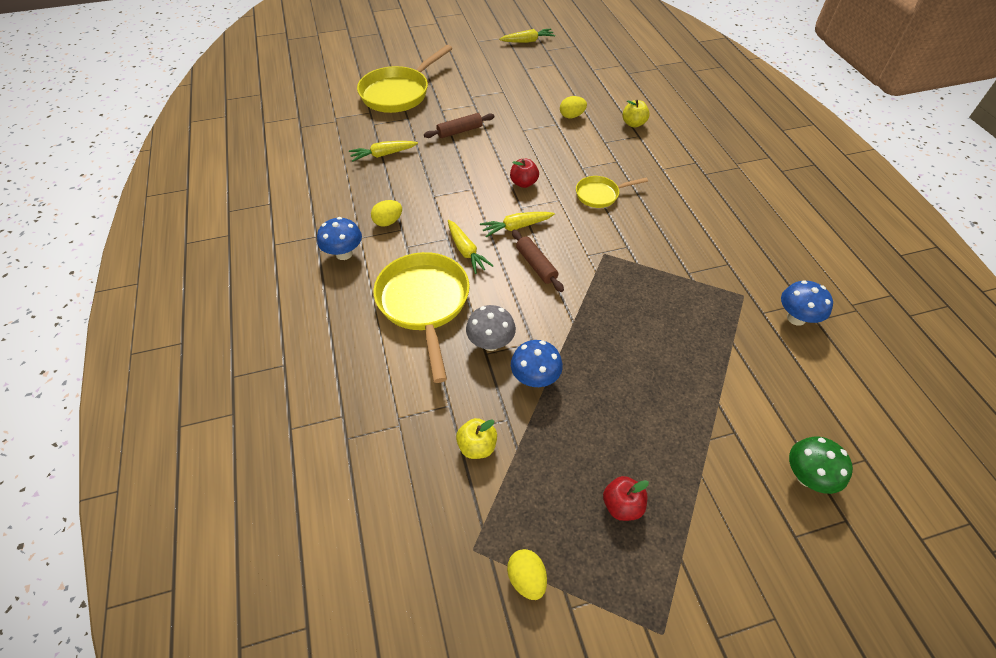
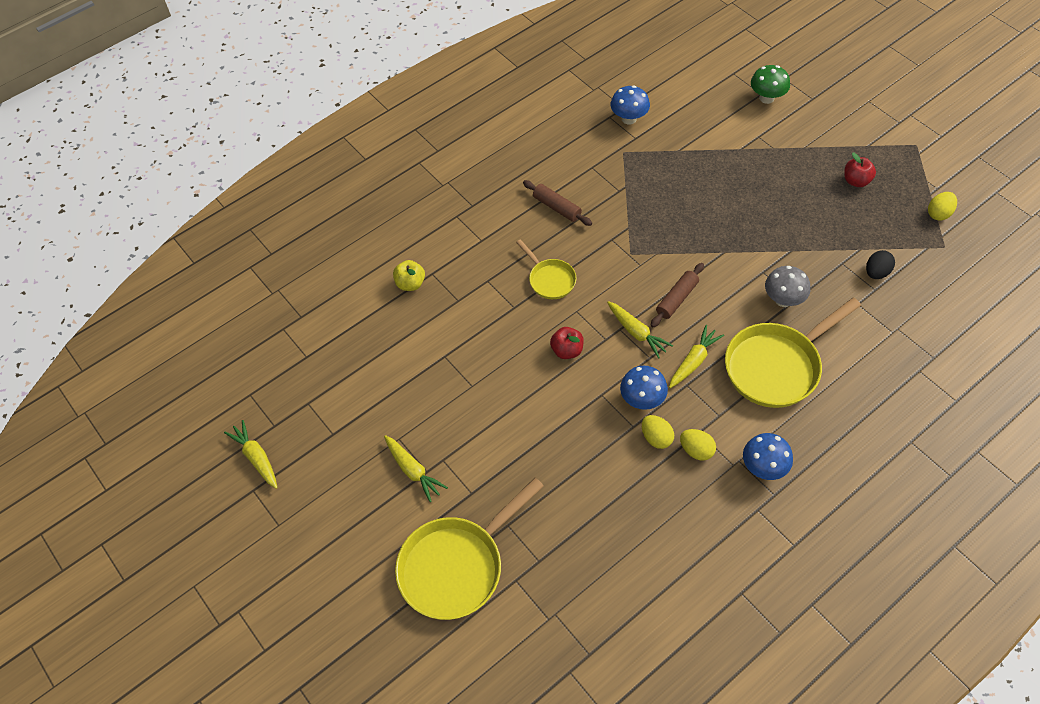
camera: 110 degrees left, 5 degrees up
yellow carrot [349,141,418,162] -> yellow carrot moved to [384,435,448,502]
yellow pan [357,45,453,113] -> yellow pan turned 120 degrees clockwise [395,478,544,620]
brown rolling pin [424,113,494,138] -> brown rolling pin moved to [523,180,592,226]
yellow apple [456,418,497,459] -> black egg [866,250,895,279]
blue mushroom [511,340,563,387] -> blue mushroom moved to [620,366,668,410]
yellow egg [560,96,587,118] -> yellow egg moved to [642,415,674,449]

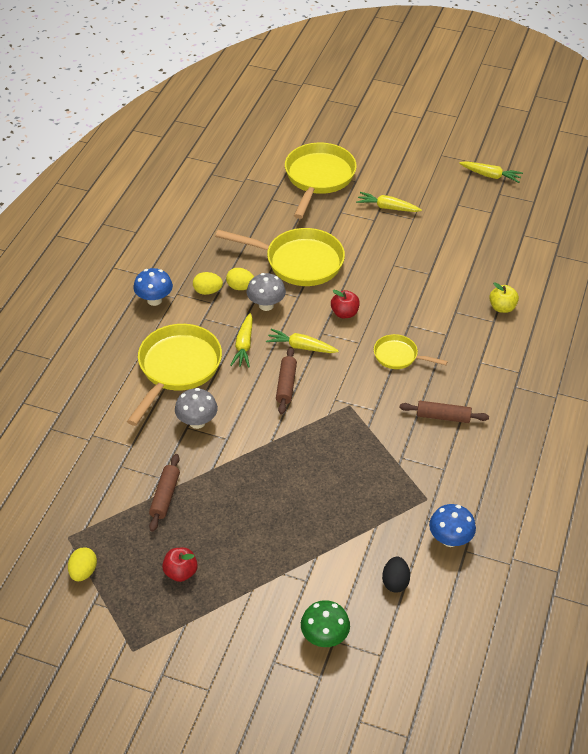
camera: 145 degrees right, 10 degrees down
blue mushroom [620,366,668,410] -> grey mushroom [247,273,286,311]
black egg [866,250,895,279] -> black egg moved to [382,556,410,593]
none -> brown rolling pin [149,454,180,532]
none -> yellow pan [215,228,345,286]

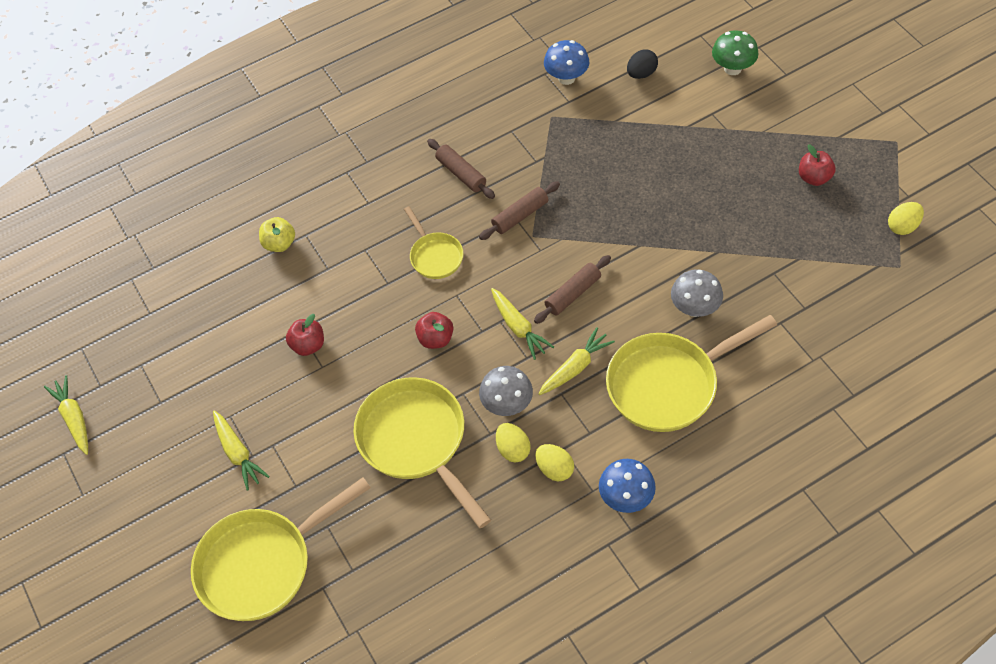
camera: 135 degrees left, 10 degrees up
brown rolling pin [149,454,180,532] -> brown rolling pin moved to [479,181,560,240]
none -> red apple [286,314,324,356]

